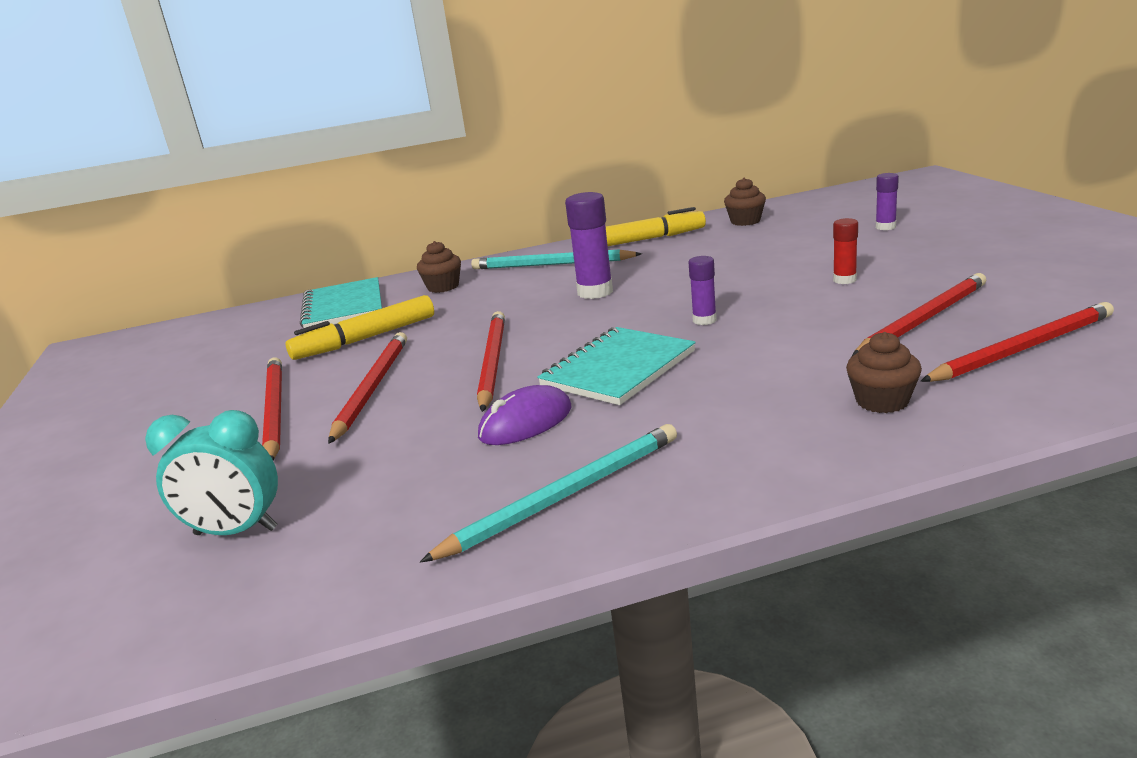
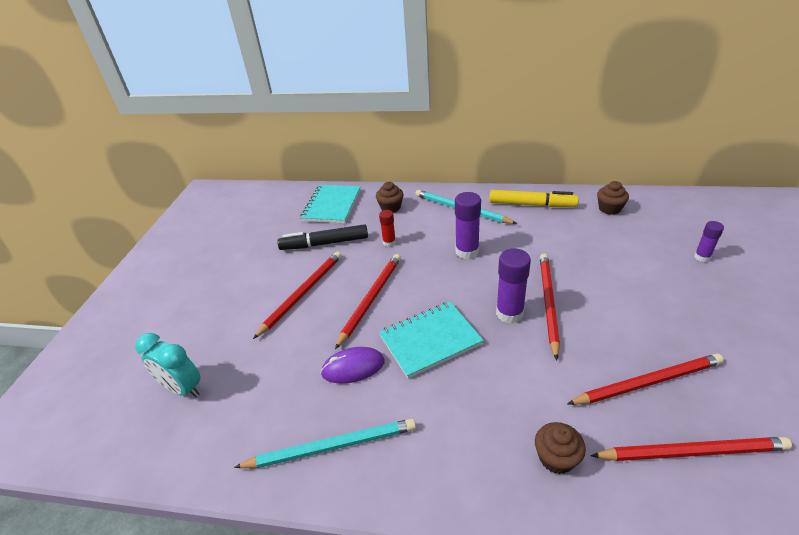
camera: 25 degrees right, 15 degrees up
red pencil [262,358,282,460] -> red pencil moved to [540,254,560,360]
yellow marker [286,295,434,360] -> black marker [277,224,368,250]
purple glue stick [688,256,717,325] -> purple glue stick [496,248,531,324], size x1.71
red glue stick [833,218,858,284] -> red glue stick moved to [379,210,396,247]

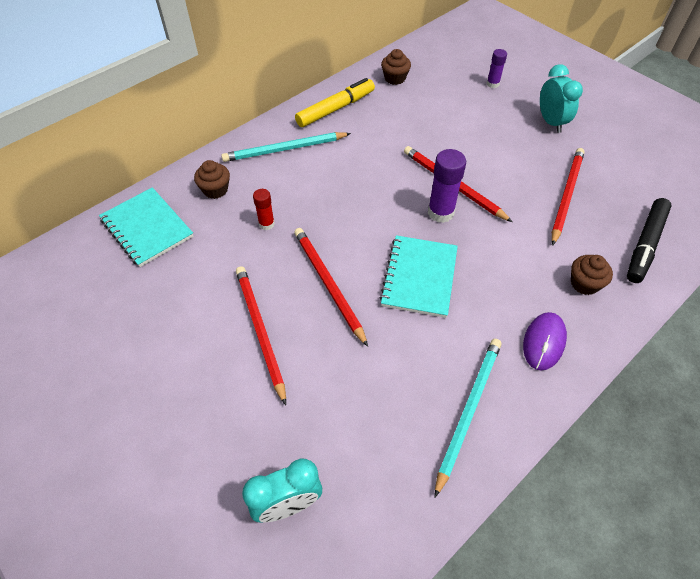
camera: 55 degrees left, 15 degrees up
black marker [277,224,368,250] -> black marker moved to [627,198,672,283]
purple mouse [321,347,385,384] -> purple mouse moved to [523,312,567,371]
purple glue stick [455,192,481,259] -> none
red pencil [590,437,792,461] -> none
none -> turquoise clock [540,64,583,133]

